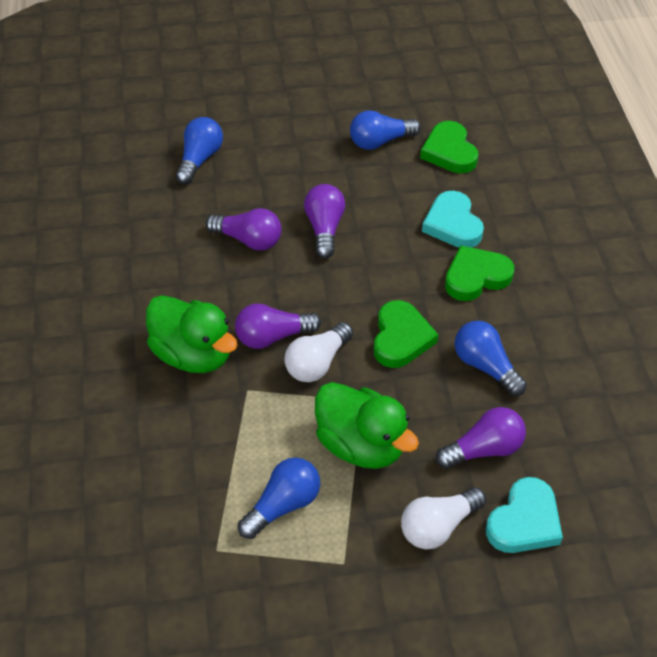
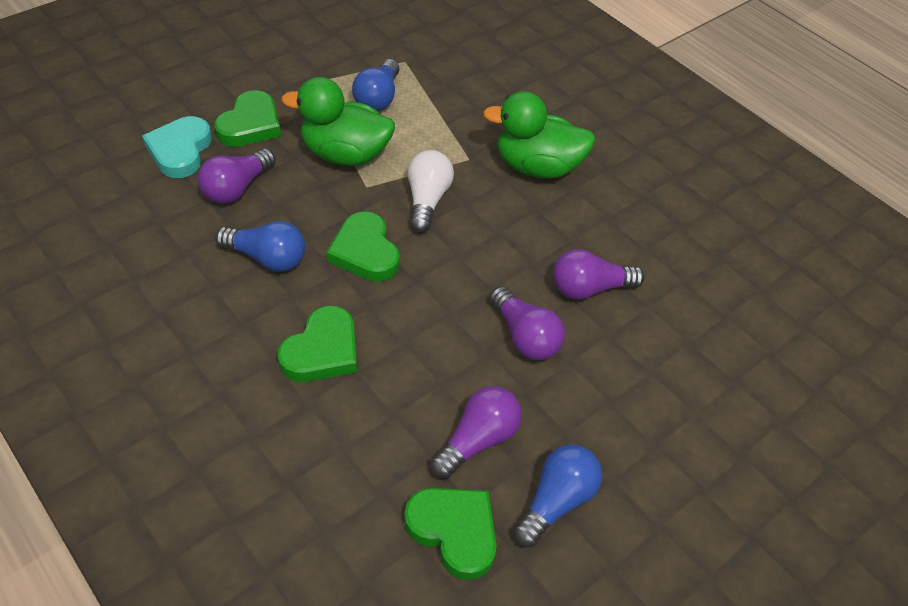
camera: 145 degrees right, 0 degrees up
blue light bulb [176,117,223,184] -> none
purple light bulb [235,303,321,349] -> purple light bulb moved to [430,386,522,479]
white light bulb [401,487,486,549] -> green heart [214,90,281,147]
turquoise heart [422,191,484,248] -> none

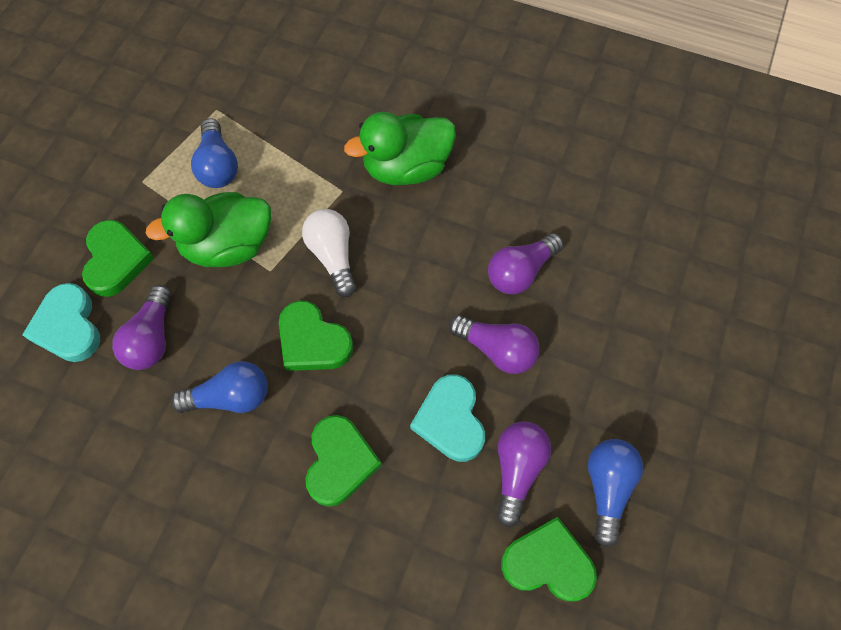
camera: 25 degrees left, 15 degrees up
none -> turquoise heart [410,374,485,462]

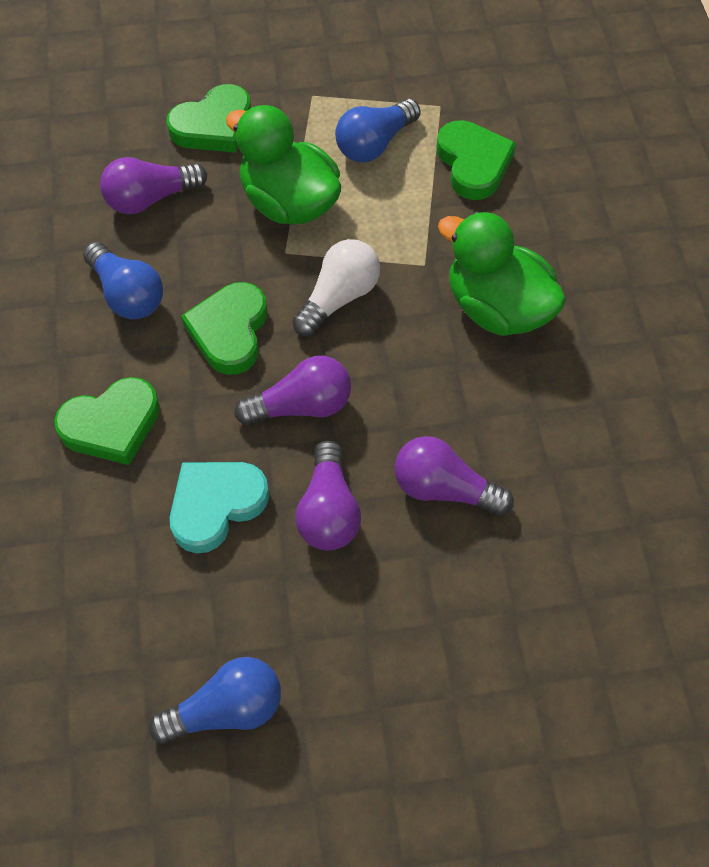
camera: 60 degrees right, 5 degrees down
turquoise heart [22,283,100,362] -> none
purple light bulb [496,421,551,527] -> purple light bulb moved to [234,356,351,425]
green heart [501,517,597,601] -> green heart moved to [436,120,516,200]

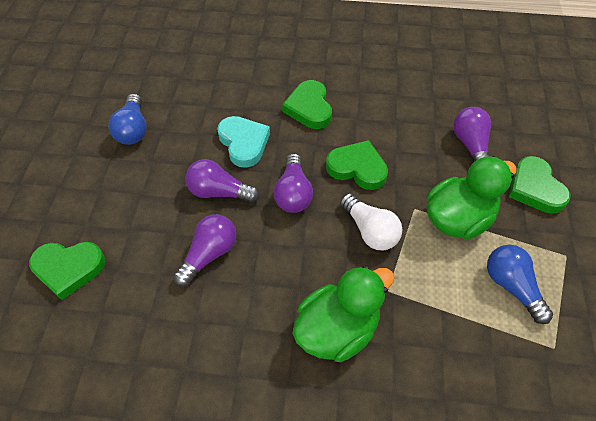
camera: 105 degrees right, 5 degrees down
blue light bulb [83,242,163,319] -> none
green heart [436,120,516,200] -> green heart moved to [29,242,105,300]

